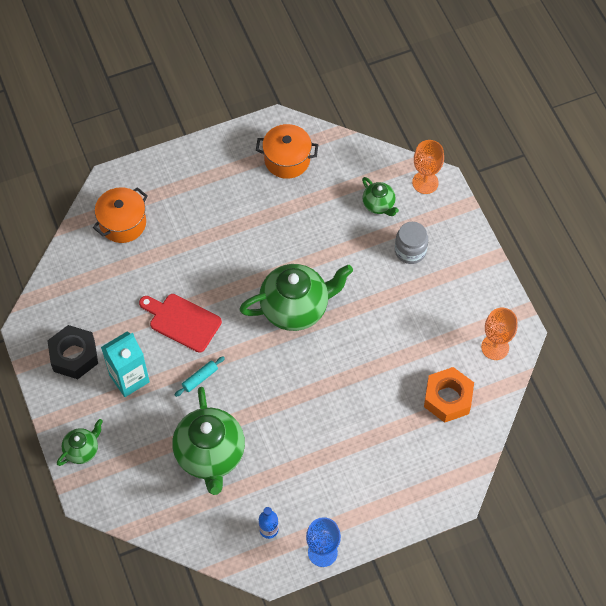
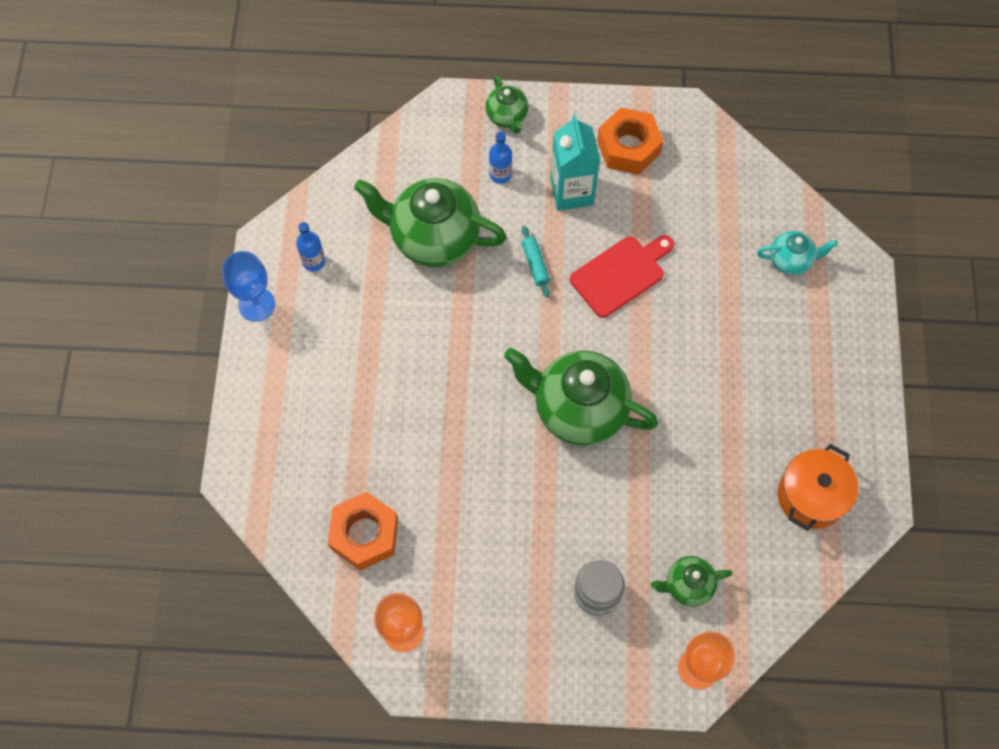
camera: 115 degrees right, 5 degrees up
black nut [47,325,98,379] -> orange nut [597,108,663,174]
orange pot [93,187,148,243] -> turquoise teapot [757,231,838,275]
green teapot [239,264,353,331] -> green teapot turned 105 degrees clockwise [504,348,658,446]
none -> blue bottle [489,132,512,184]

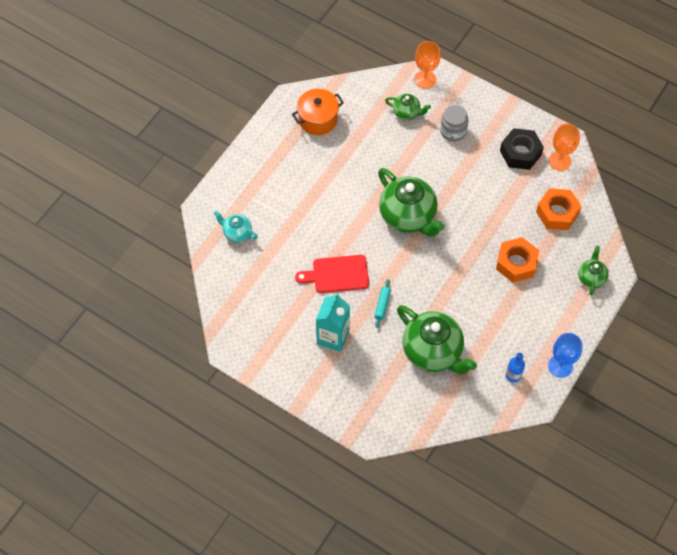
camera: 150 degrees left, 5 degrees down
green teapot [485,75,529,134] -> green teapot moved to [578,246,608,295]
blue bottle [489,132,512,184] -> none
orange nut [597,108,663,174] -> orange nut moved to [496,237,539,283]
none -> black nut [500,128,544,170]

